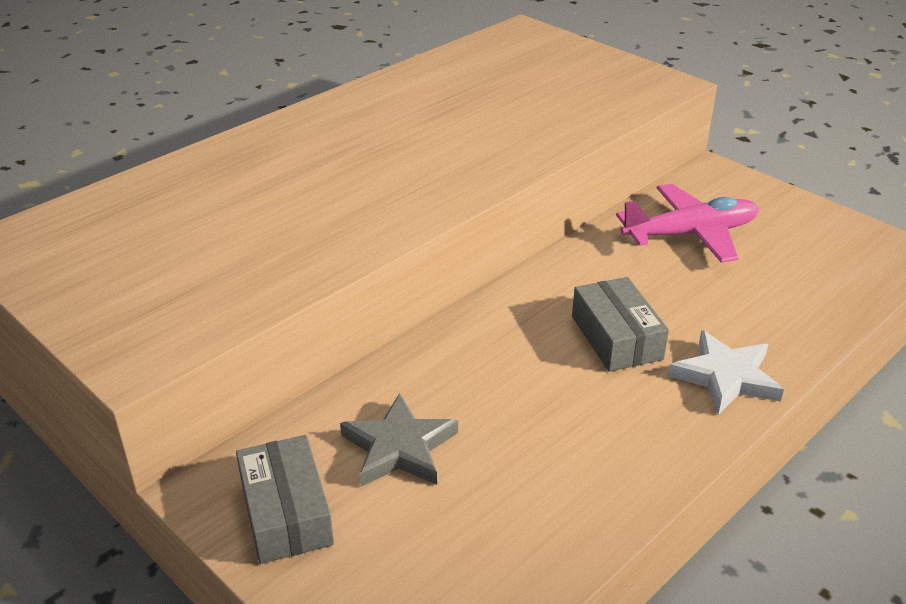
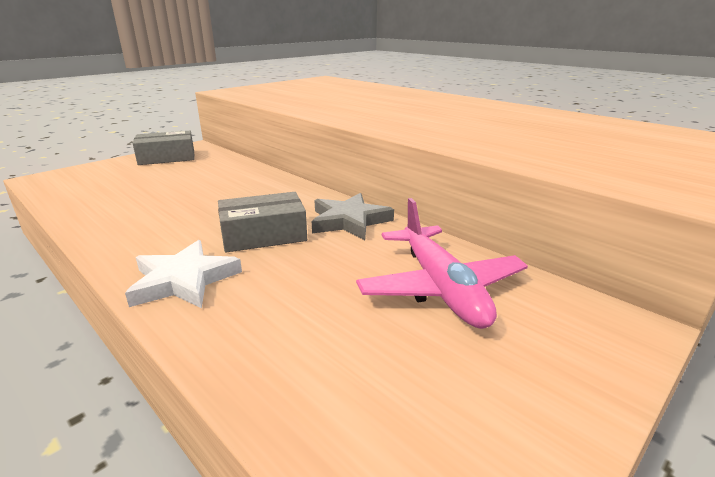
camera: 90 degrees right, 10 degrees down
grey star [340,393,458,486] -> grey star moved to [312,193,394,240]

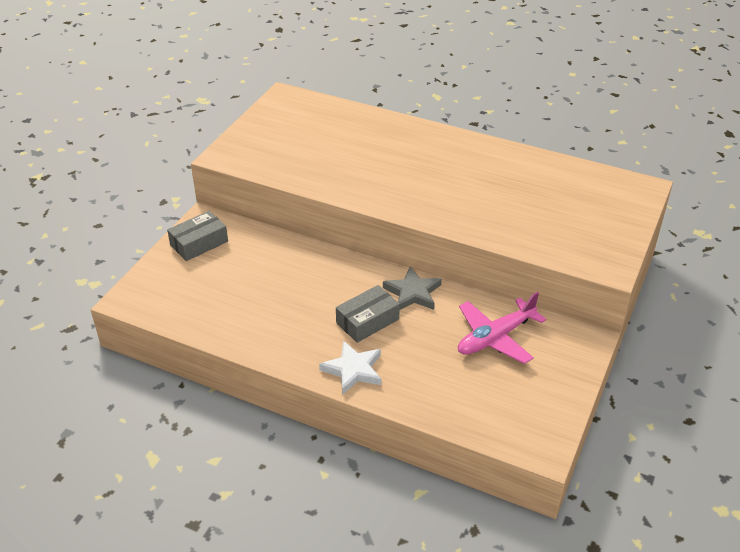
camera: 20 degrees left, 15 degrees up
pink plane [356,198,528,329] -> pink plane turned 90 degrees clockwise [458,292,546,364]

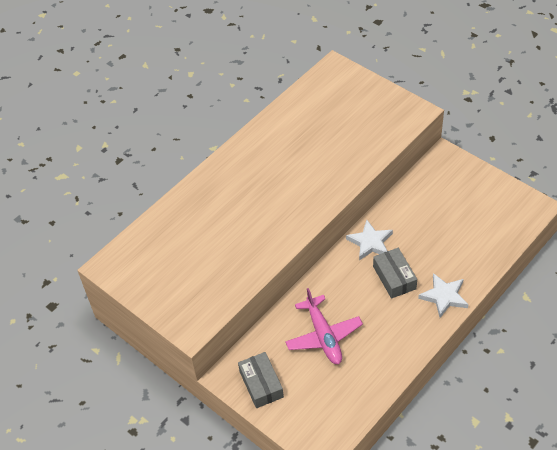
camera: 70 degrees left, 10 degrees up
grey star [383,266,442,310] -> white star [346,220,393,261]
pink plane [458,292,546,364] -> pink plane moved to [285,288,363,364]

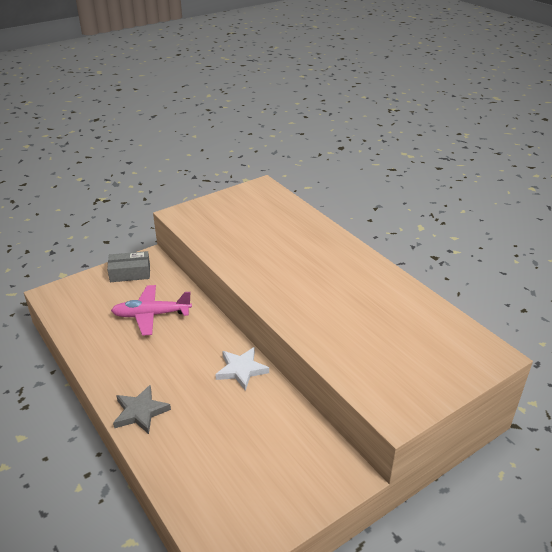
camera: 100 degrees right, 15 degrees down
grey box [373,248,417,299] -> none
white star [418,273,469,318] -> grey star [113,385,171,434]

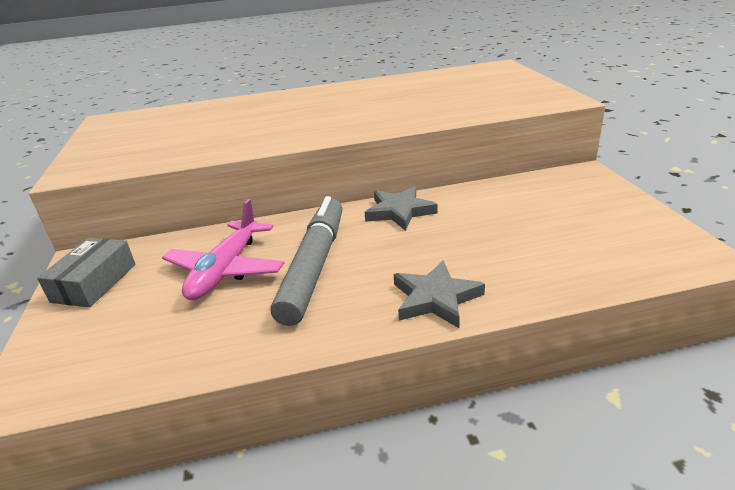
camera: 65 degrees left, 5 degrees down
white star [215,347,269,391] -> grey star [365,186,437,231]
none -> grey marker [271,196,342,326]

